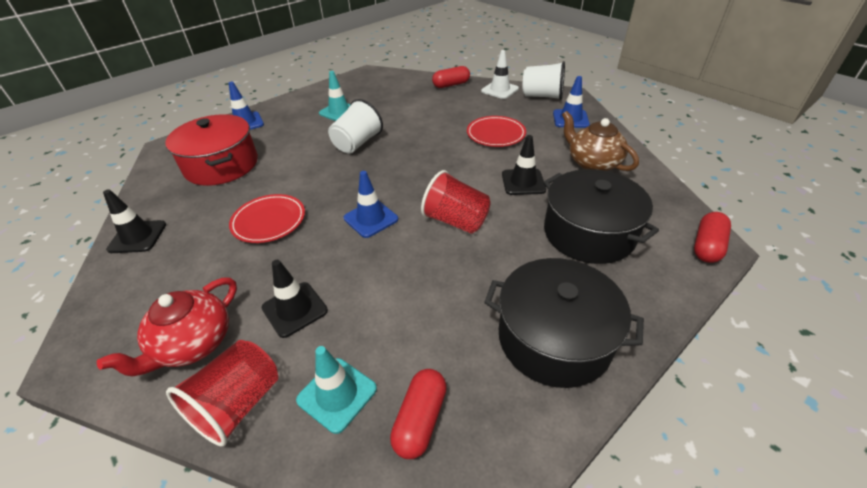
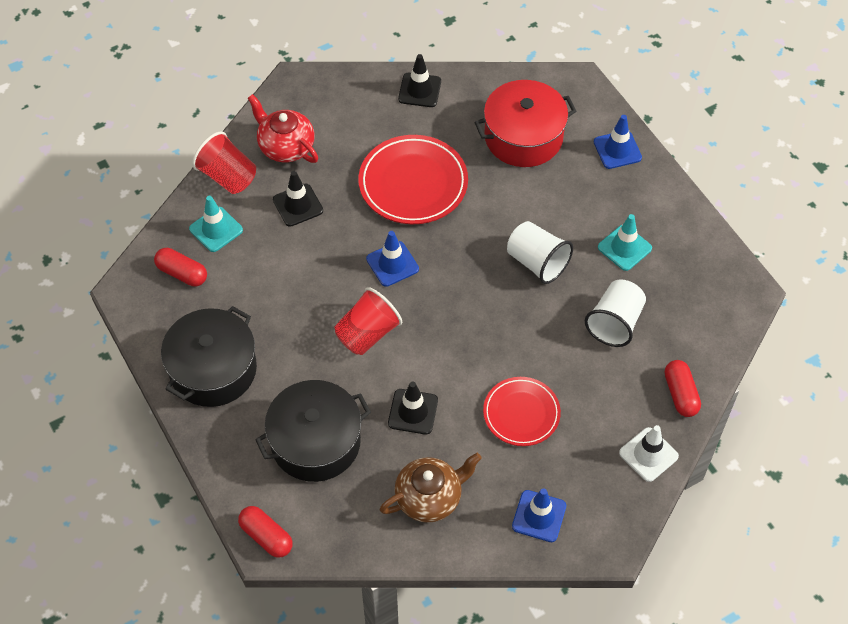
camera: 100 degrees right, 15 degrees up
red plate [229,194,305,243] -> red plate [358,135,468,224], size x1.56
white cup [523,61,565,100] -> white cup moved to [585,279,646,347]

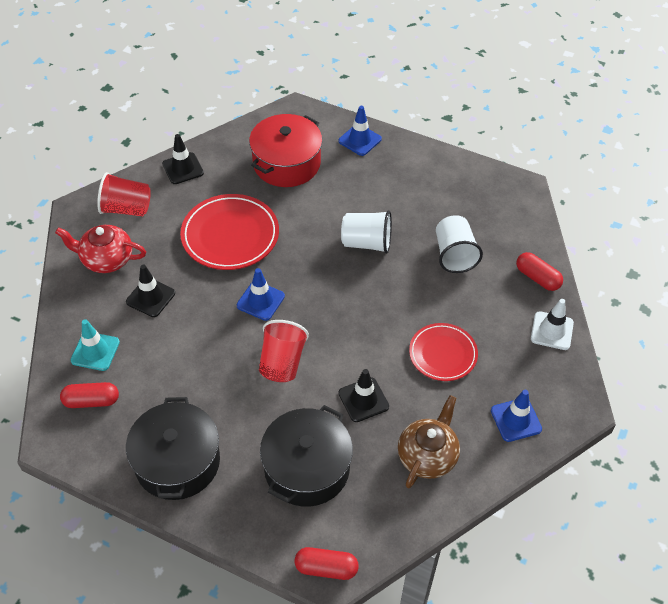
camera: 35 degrees left, 5 degrees down
red cup [192,131,256,194] -> red cup moved to [97,172,151,217]
turquoise traffic cone [598,214,652,271] -> none

